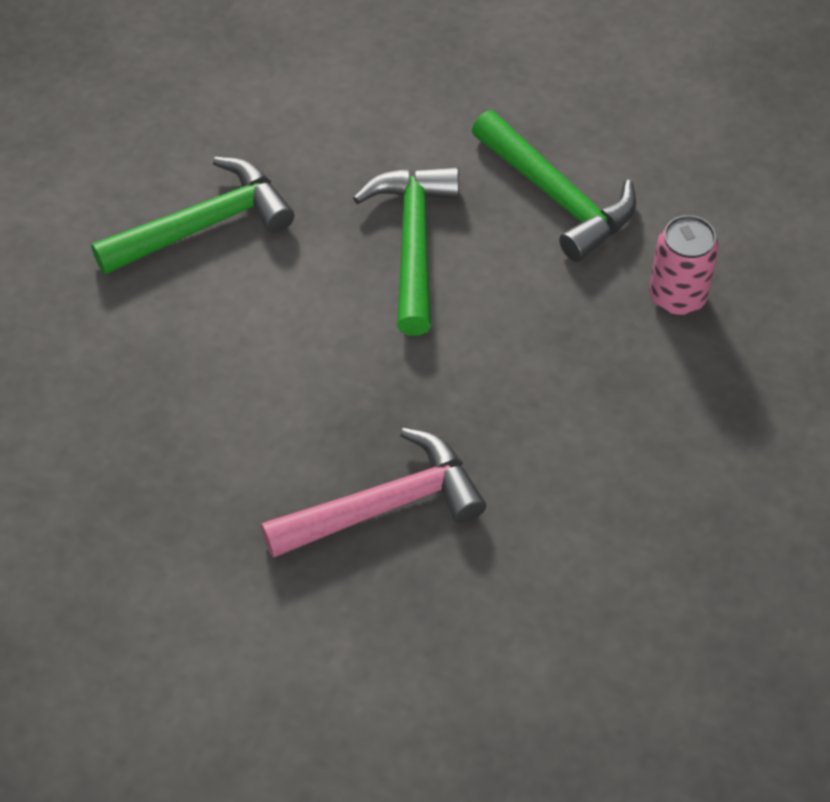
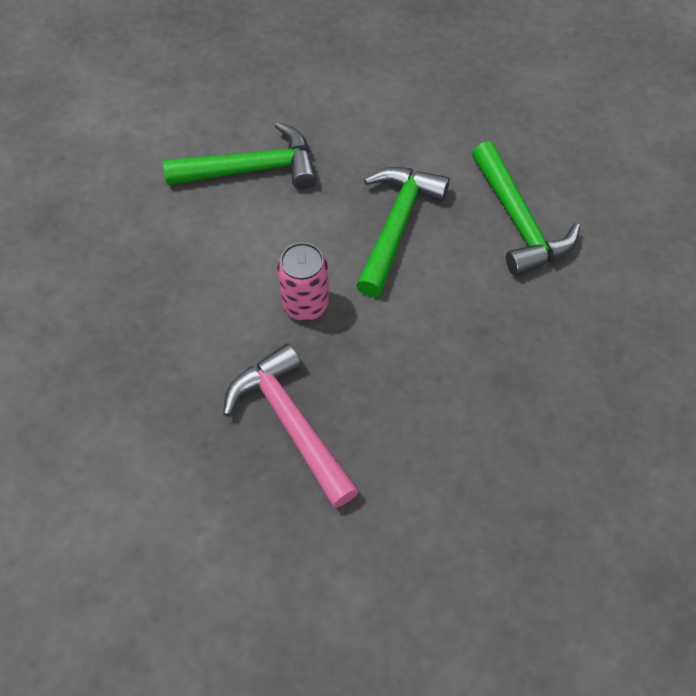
camera: 20 degrees right, 5 degrees up
pink hammer [261,428,486,558] -> pink hammer turned 120 degrees counterclockwise [223,343,359,508]
pink can [649,215,719,316] -> pink can moved to [277,242,329,321]

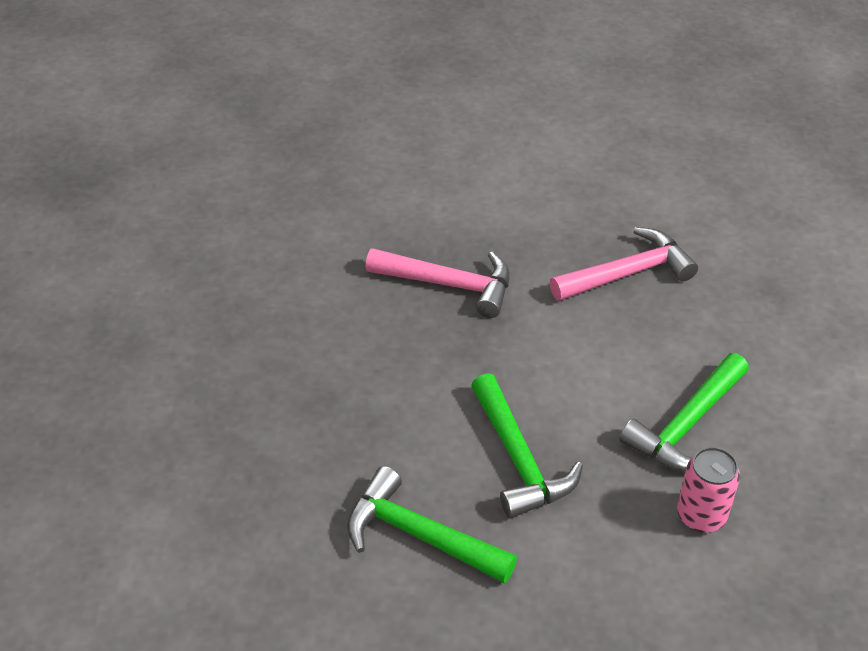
camera: 140 degrees right, 15 degrees down
pink can [277,242,329,321] -> pink can moved to [677,447,740,533]
none -> pink hammer [550,227,698,301]

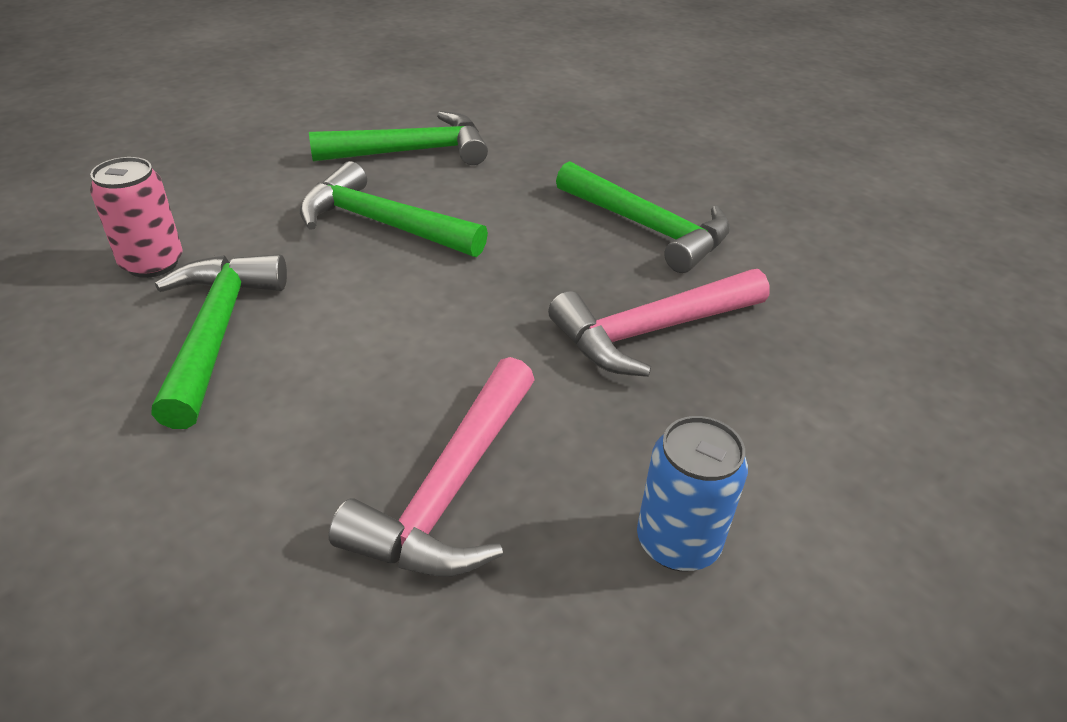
camera: 135 degrees right, 5 degrees down
none -> green hammer [556,161,730,273]
none -> blue can [637,416,748,571]

